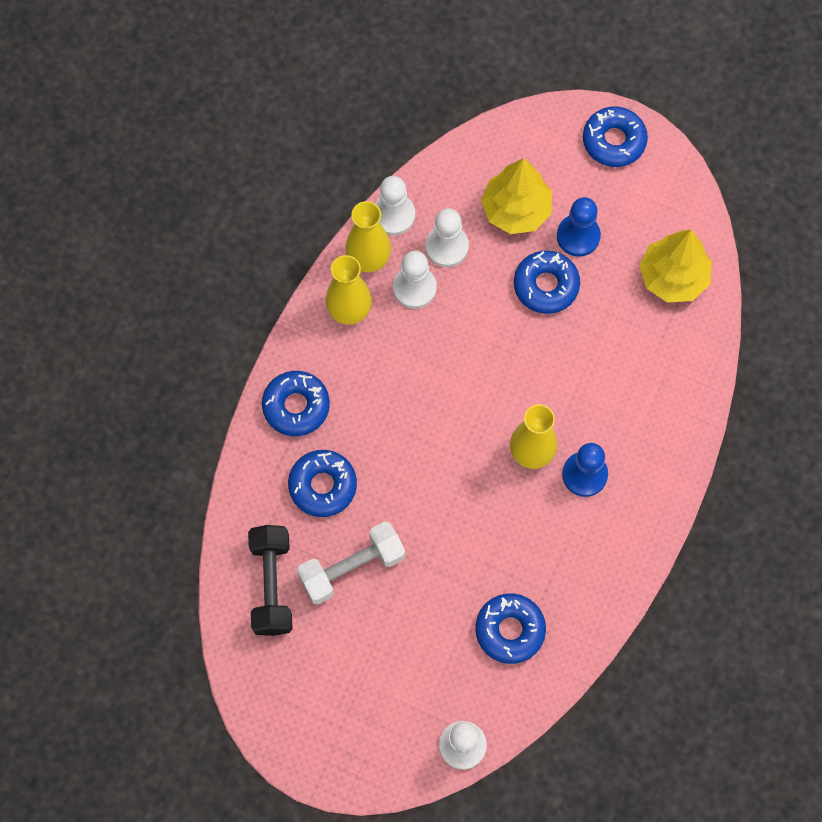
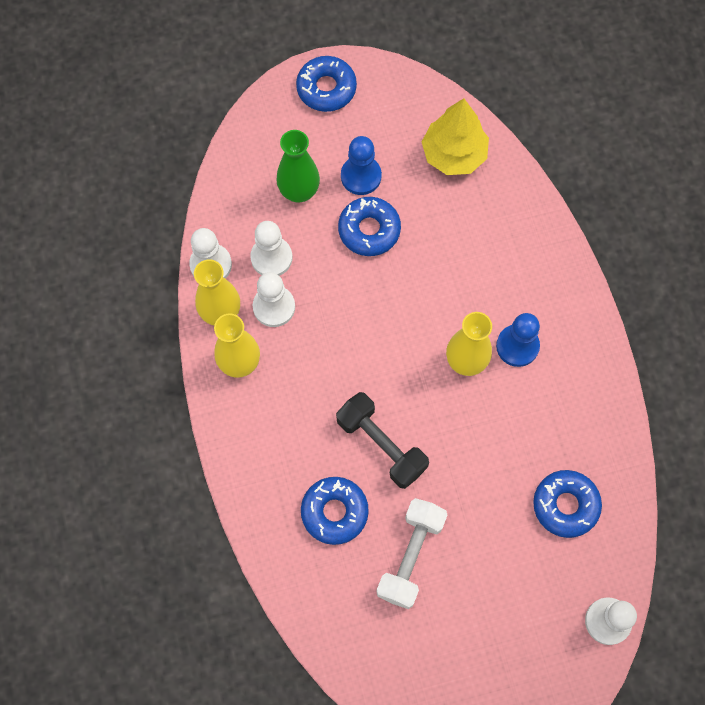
camera: 40 degrees left, 0 degrees up
black dumbbell [248,525,293,636] -> black dumbbell moved to [336,392,429,489]
blue donut [262,371,330,436] -> none
yellow tree [481,158,552,234] -> green vase [276,130,320,203]

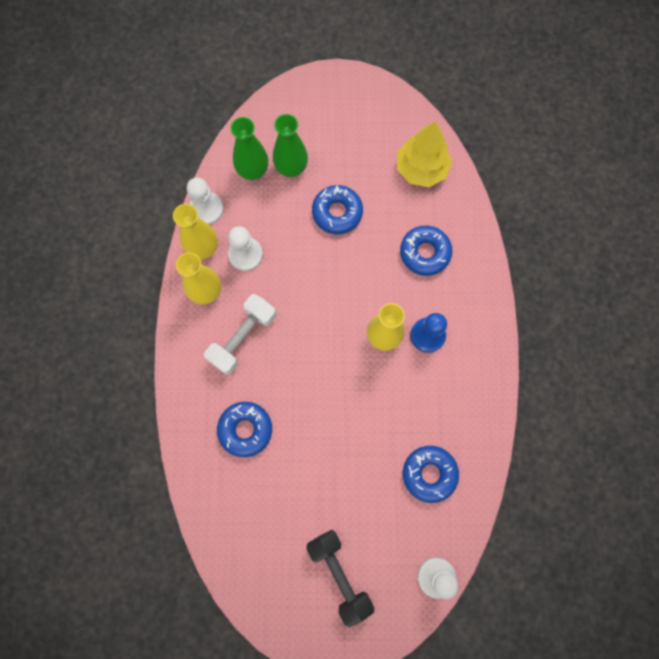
camera: 15 degrees right, 5 degrees up
white pawn [250,221,292,276] -> none
blue donut [296,56,357,112] -> blue donut moved to [400,226,452,276]
black dumbbell [336,392,429,489] -> black dumbbell moved to [306,530,374,627]
blue pawn [341,136,382,195] -> none
white dumbbell [376,498,447,609] -> white dumbbell moved to [204,294,276,375]
none -> green vase [230,117,268,180]

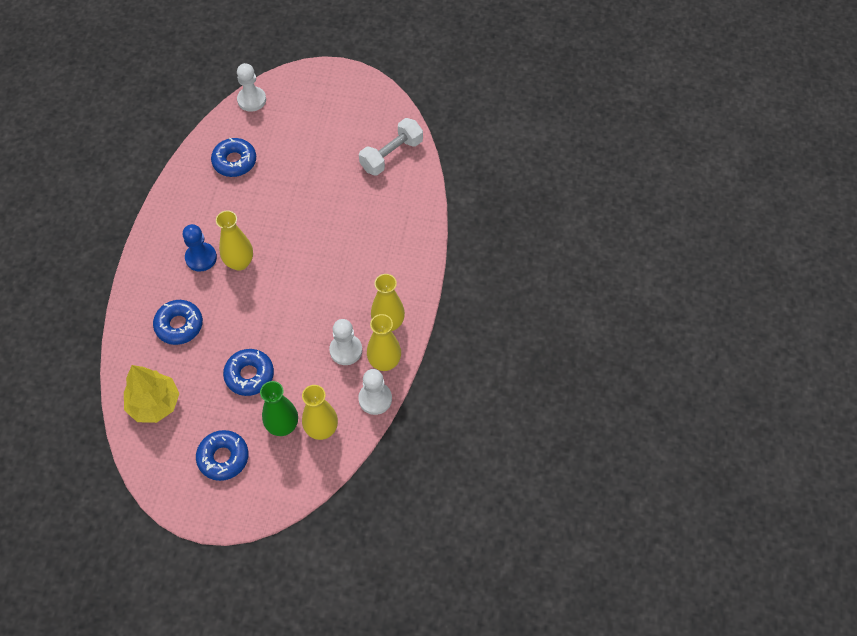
camera: 170 degrees left, 15 degrees down
white dumbbell [204,294,276,375] -> white dumbbell moved to [359,118,423,176]
blue donut [217,402,272,457] -> blue donut moved to [196,430,248,481]
green vase [230,117,268,180] -> yellow vase [302,385,338,440]
black dumbbell [306,530,374,627] -> none

